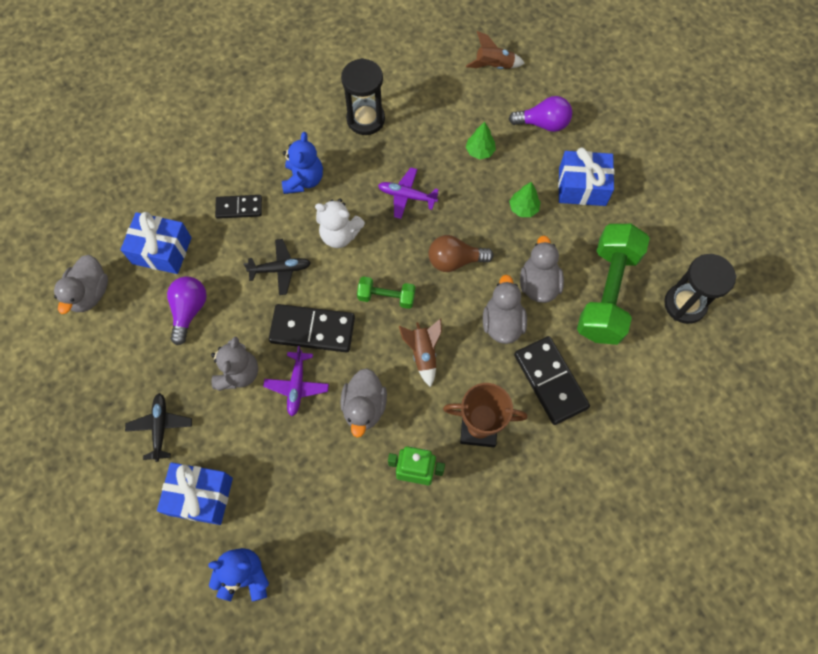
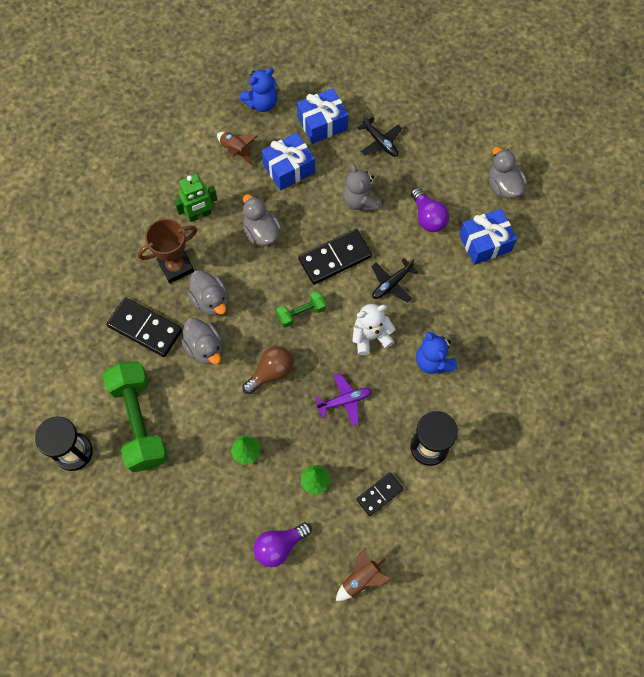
camera: 145 degrees right, 0 degrees up
black domino [215,195,262,219] -> black domino moved to [356,472,403,516]
purple plane [263,346,329,416] -> none
brown rocket [399,318,442,387] -> brown rocket moved to [217,132,257,167]
grey duck [520,236,564,303] -> grey duck moved to [187,270,228,316]
blue gift [558,147,615,206] -> blue gift moved to [262,132,315,191]

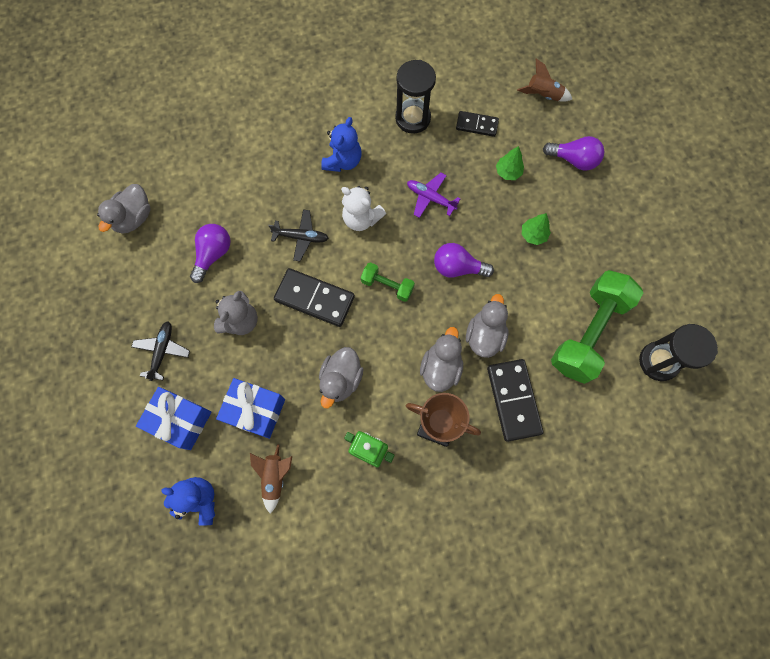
camera: 130 degrees left, 5 degrees up
brown light bulb [242,346,293,394] -> purple light bulb [434,243,494,278]
blue gift [459,209,517,265] -> none

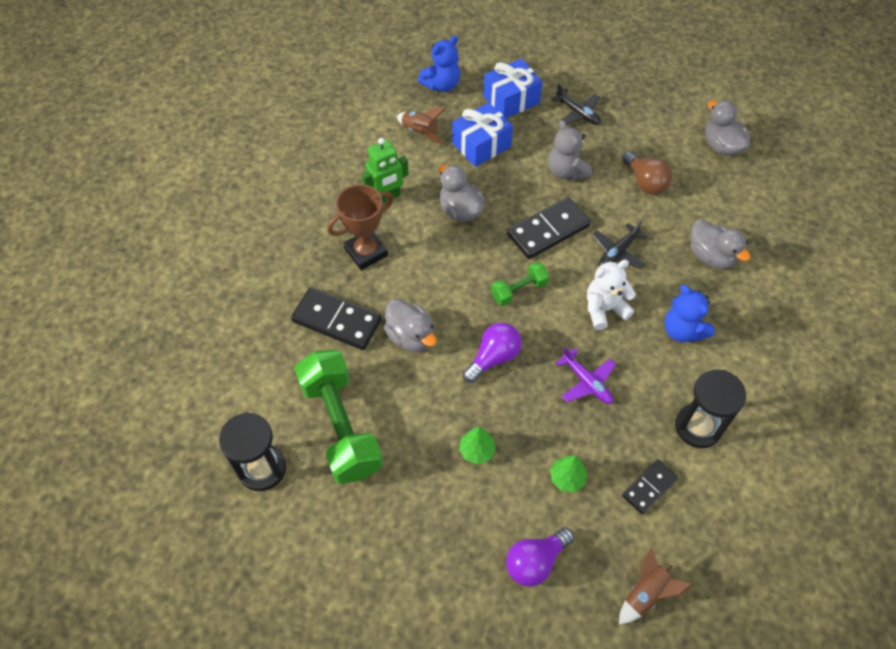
camera: 125 degrees right, 15 degrees down
purple light bulb [190,224,231,283] -> brown light bulb [622,151,673,195]
purple plane [407,173,460,218] -> purple plane turned 75 degrees clockwise [556,347,616,404]
grey duck [420,327,463,392] -> grey duck moved to [690,219,751,269]

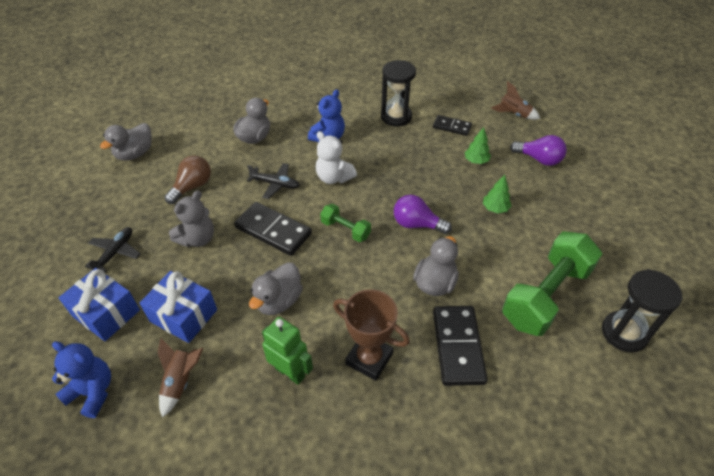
camera: 115 degrees left, 10 degrees down
purple plane [556,347,616,404] -> none

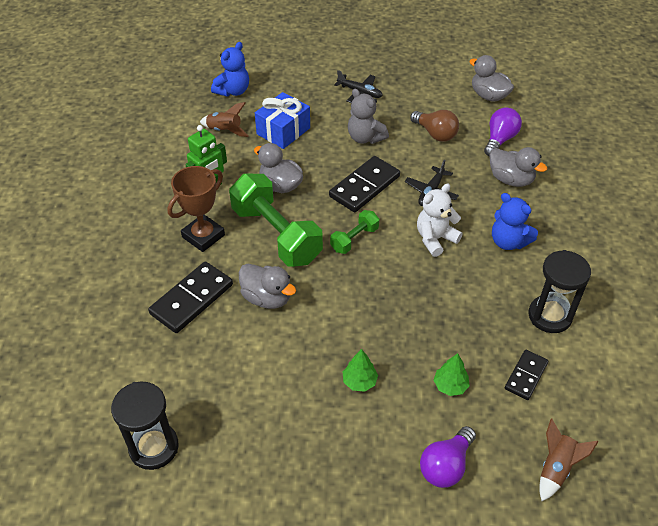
camera: 100 degrees right, 0 degrees up
blue gift [59,268,140,341] -> none
purple light bulb [394,195,452,234] -> purple light bulb moved to [484,107,522,156]
black domino [433,306,487,386] -> black domino turned 60 degrees counterclockwise [148,261,233,333]
green dumbbell [502,231,602,336] -> green dumbbell moved to [229,174,323,267]

